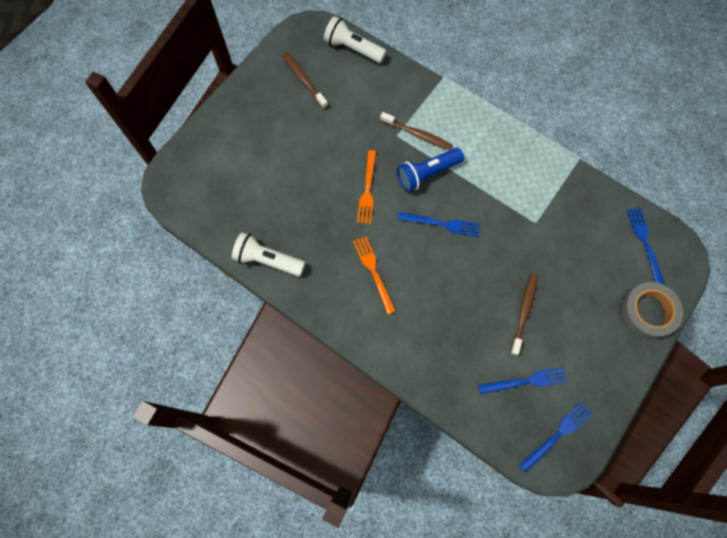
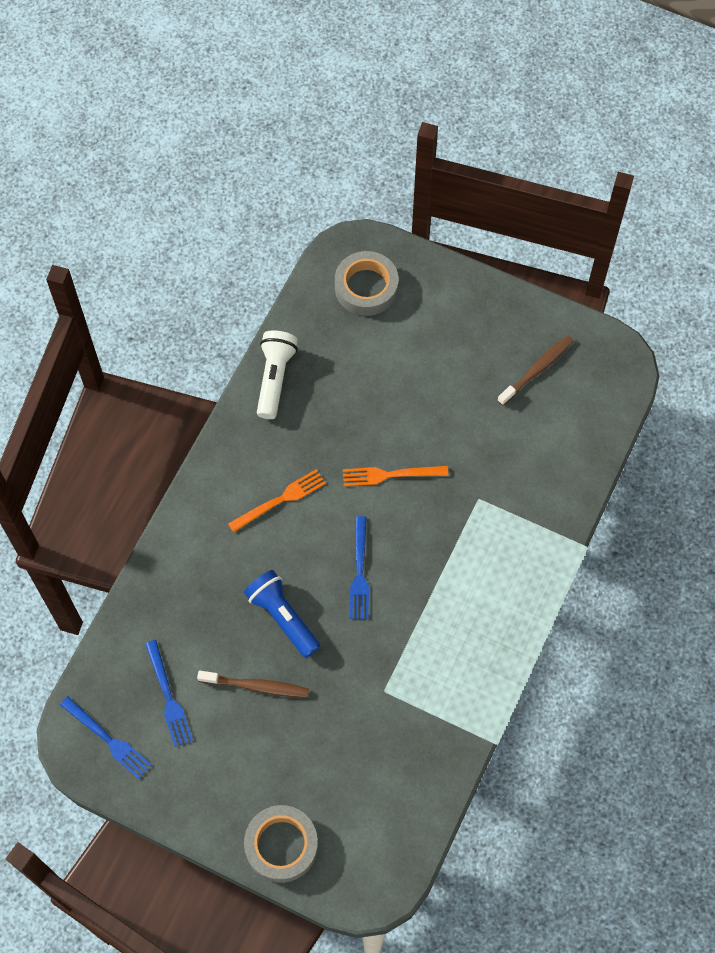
camera: 80 degrees right, 5 degrees down
white flashlight [324,16,387,63] -> none
brown toothbrush [380,112,453,150] -> none
blue flashlight [397,148,464,192] -> blue flashlight moved to [244,570,321,658]
blue fork [627,208,665,285] -> none
none -> grey tape [335,251,399,316]

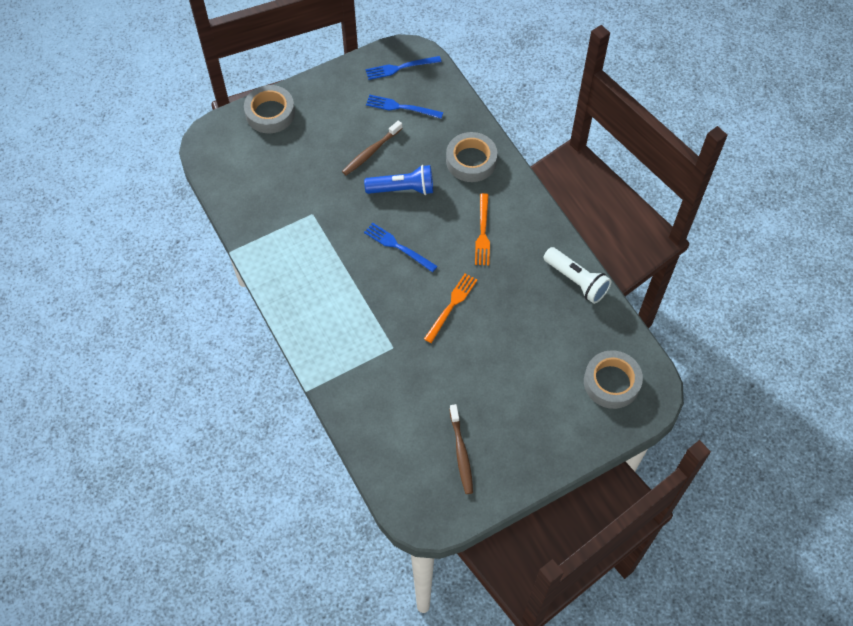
camera: 125 degrees right, 5 degrees down
none -> grey tape [446,132,497,182]

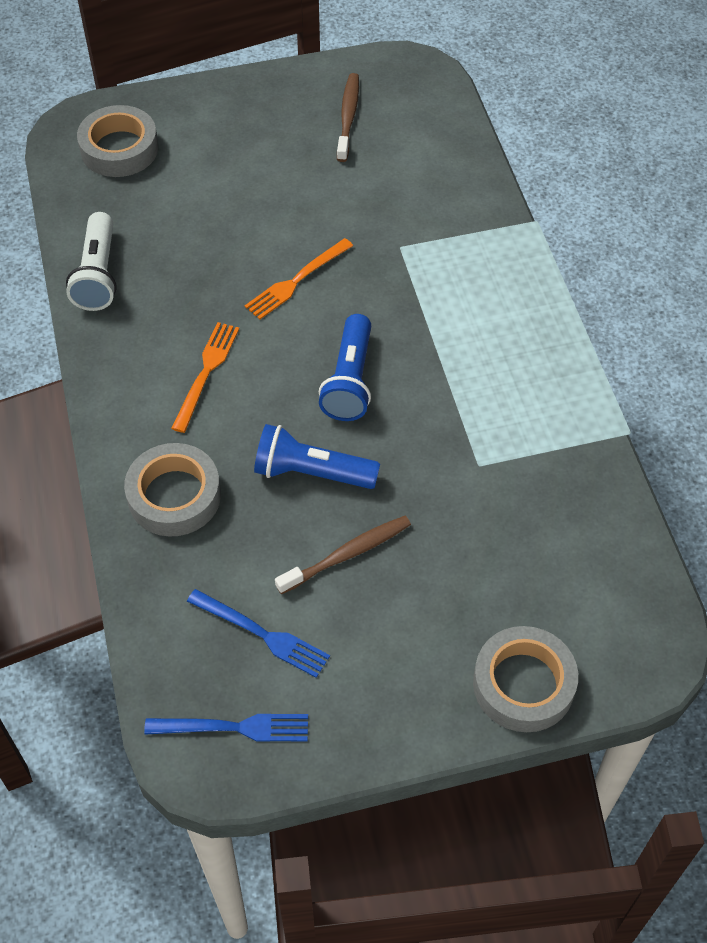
camera: 165 degrees left, 5 degrees down
blue fork [364,223,438,272] -> blue flashlight [319,314,371,421]
white flashlight [543,247,612,304] -> white flashlight turned 150 degrees counterclockwise [66,212,117,311]

